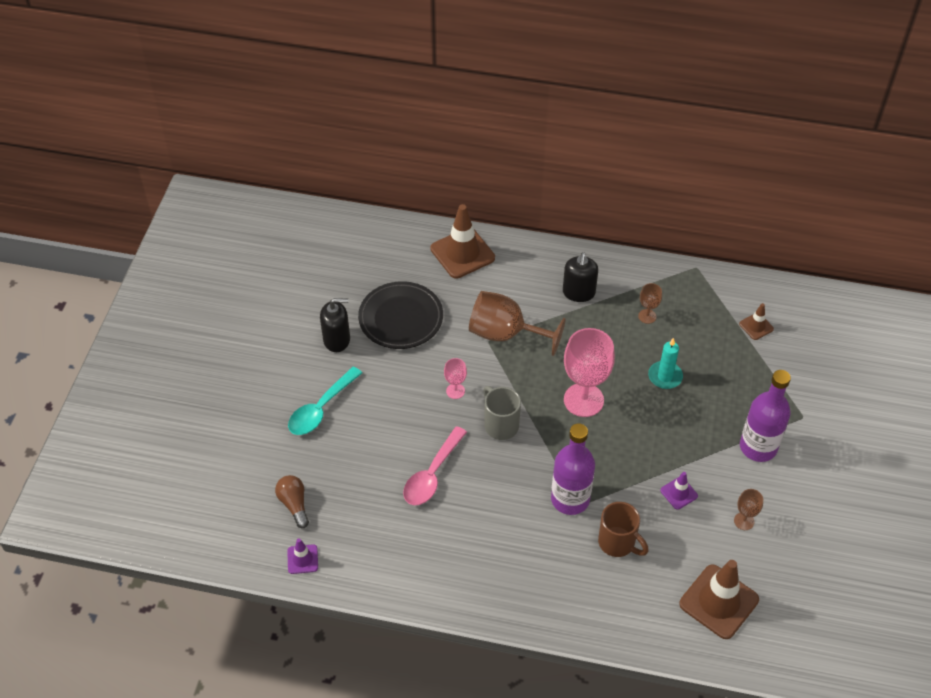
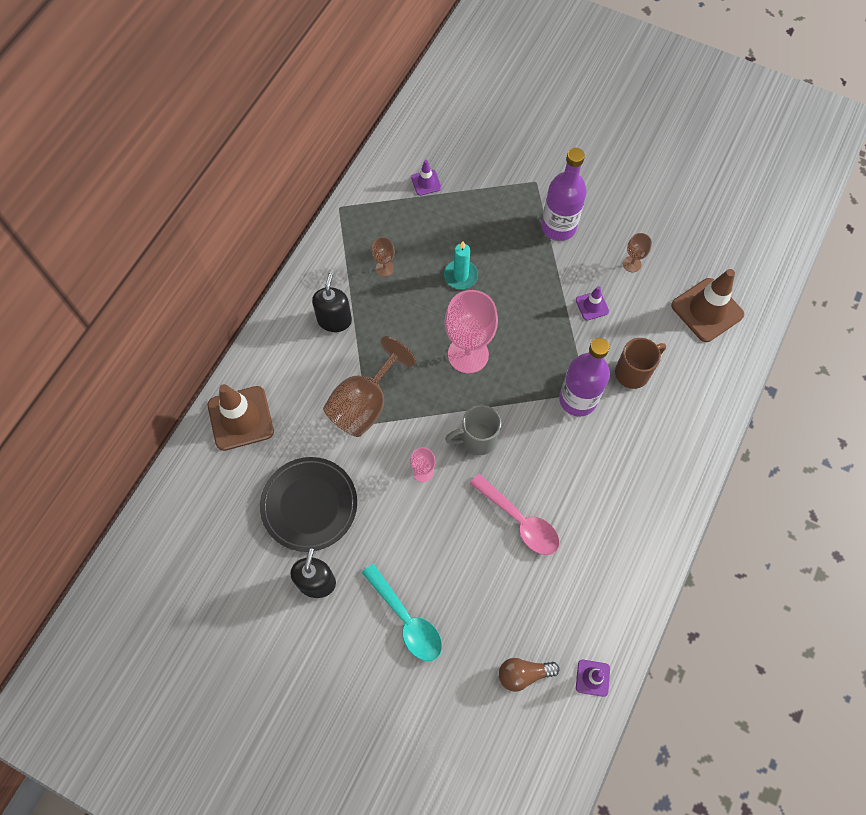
camera: 75 degrees left, 15 degrees up
black soap dispenser [563,252,598,302] -> black soap dispenser turned 105 degrees counterclockwise [312,273,352,332]
brown traffic cone [739,303,774,340] -> purple traffic cone [411,160,441,196]

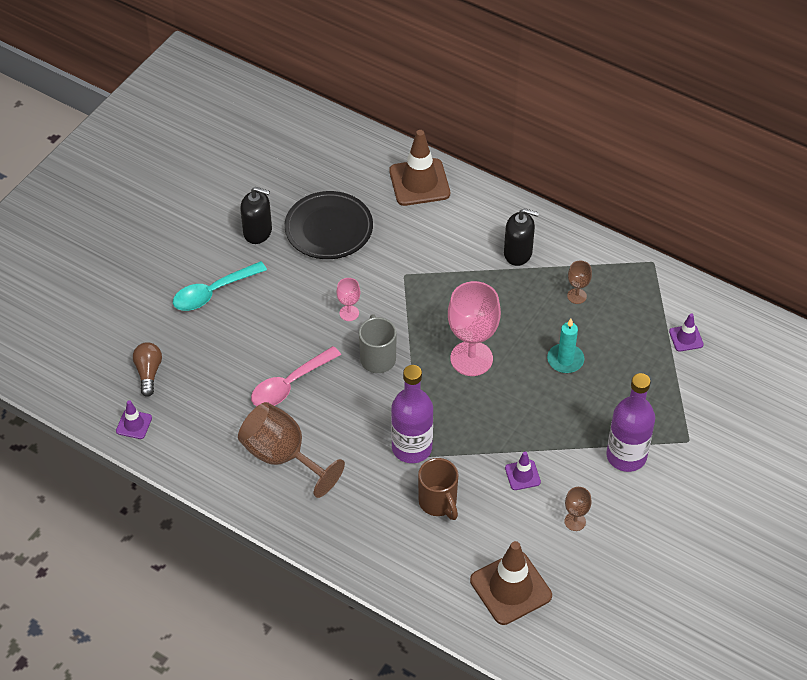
camera: 95 degrees right, 15 degrees down
brown goblet [323,336,416,437] -> brown goblet moved to [238,402,345,498]

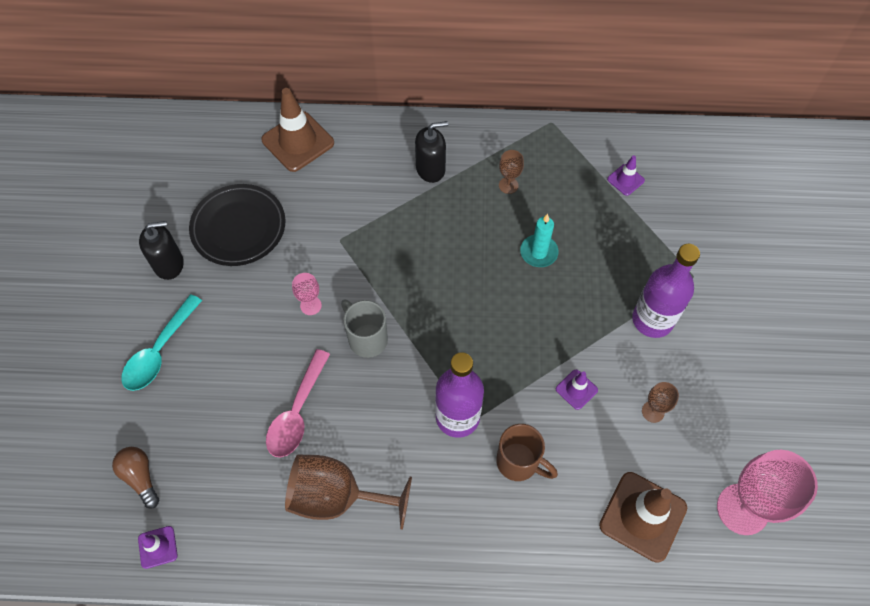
camera: 30 degrees left, 10 degrees up
pink goblet [448,281,501,376] -> pink goblet moved to [717,450,818,535]

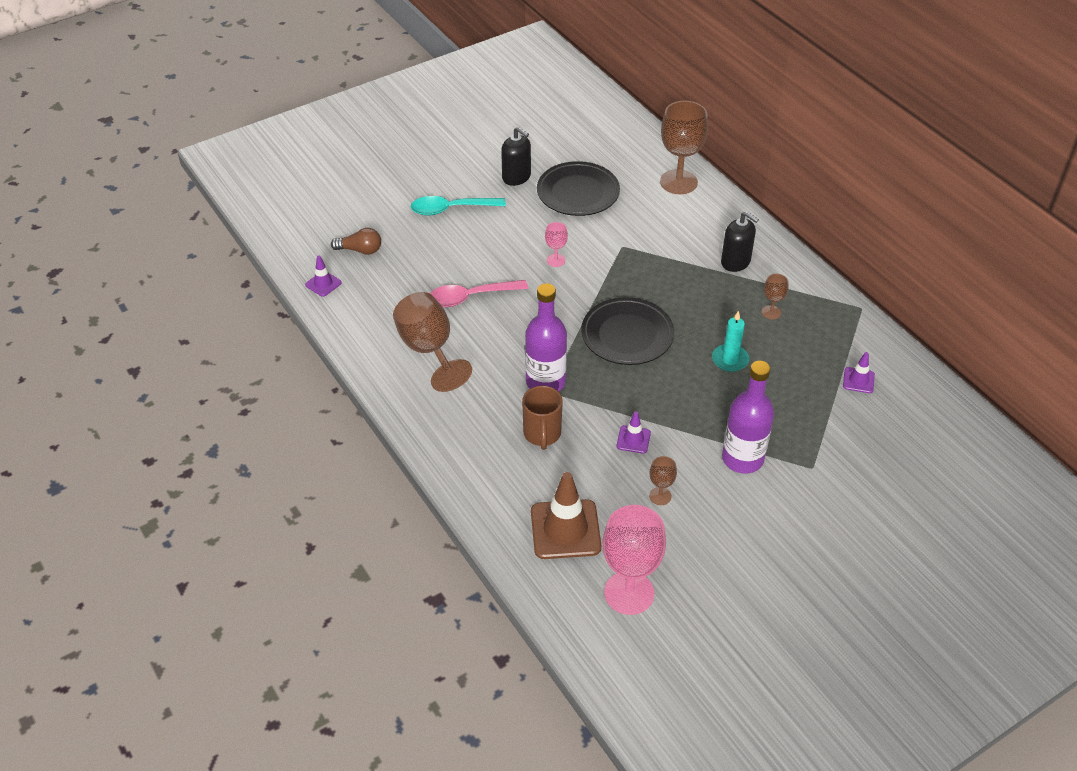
camera: 55 degrees right, 15 degrees down
brown light bulb [112,447,159,508] -> brown light bulb turned 75 degrees clockwise [331,228,381,255]
brown traffic cone [261,88,334,172] -> brown goblet [660,101,708,194]
grey mug [341,300,388,358] -> none
none -> black plate [581,297,674,365]

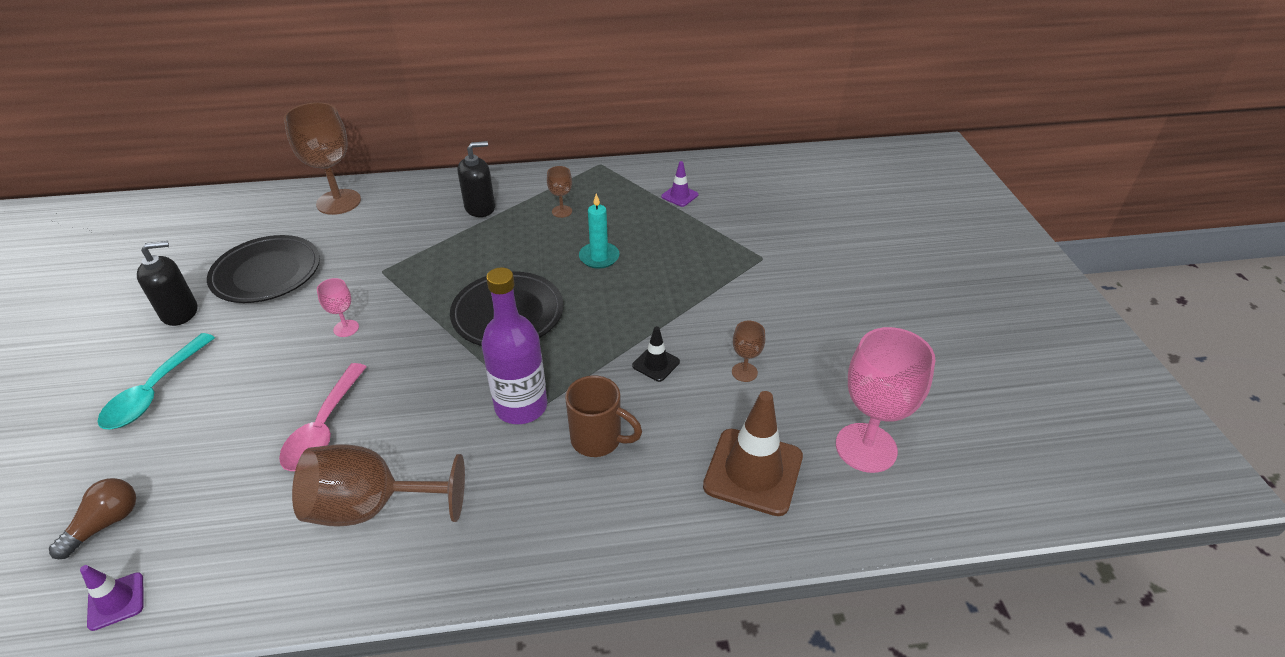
camera: 65 degrees left, 5 degrees down
purple traffic cone [617,412,651,454] -> black traffic cone [632,326,680,382]
purple bottle [722,361,774,473] -> none

